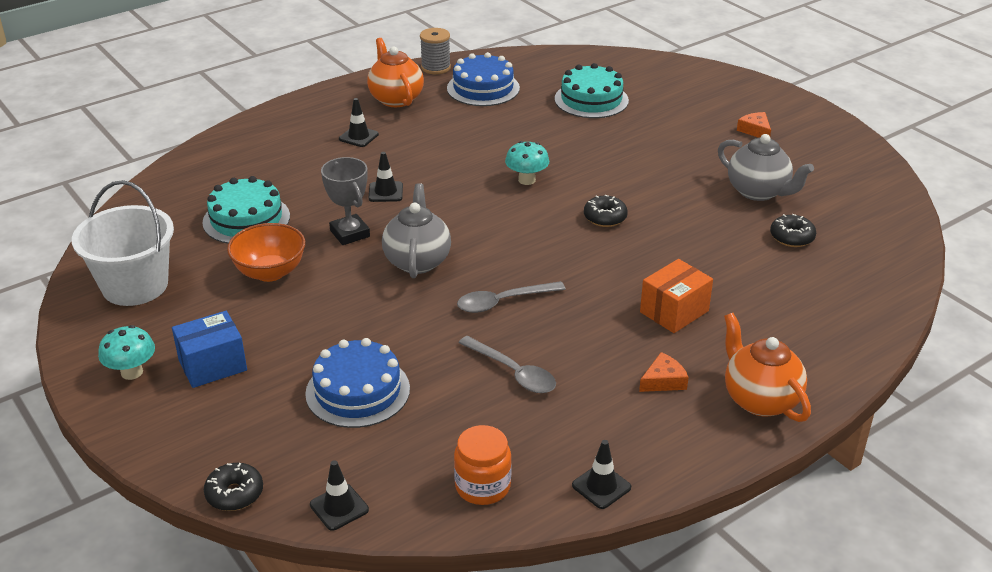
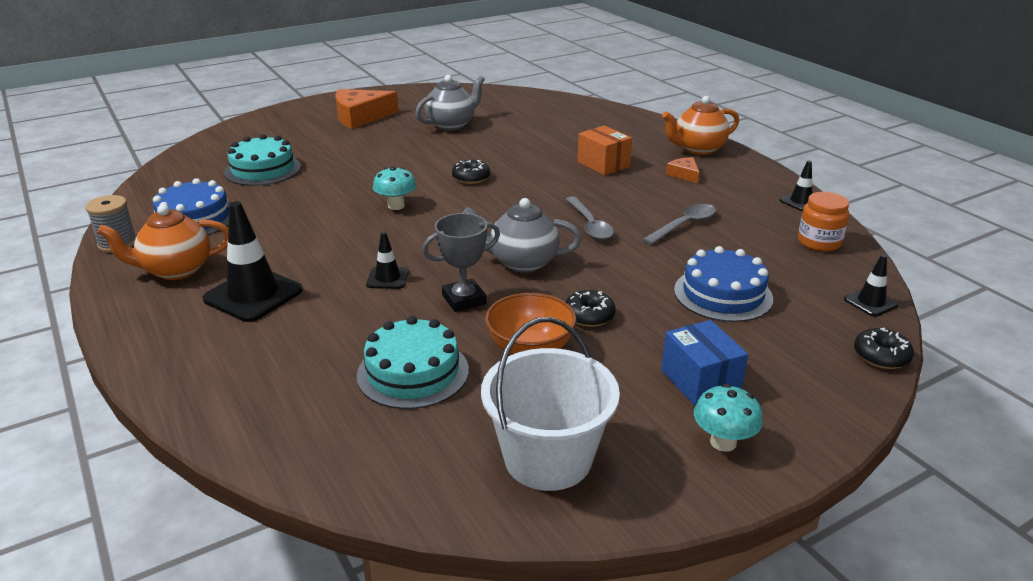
camera: 85 degrees left, 5 degrees down
black traffic cone [339,98,379,147] -> black traffic cone [203,201,303,322], size x1.91
orange cheese [737,112,771,138] -> orange cheese [336,89,399,129], size x2.04
black donut [770,214,816,247] -> black donut moved to [566,290,616,327]

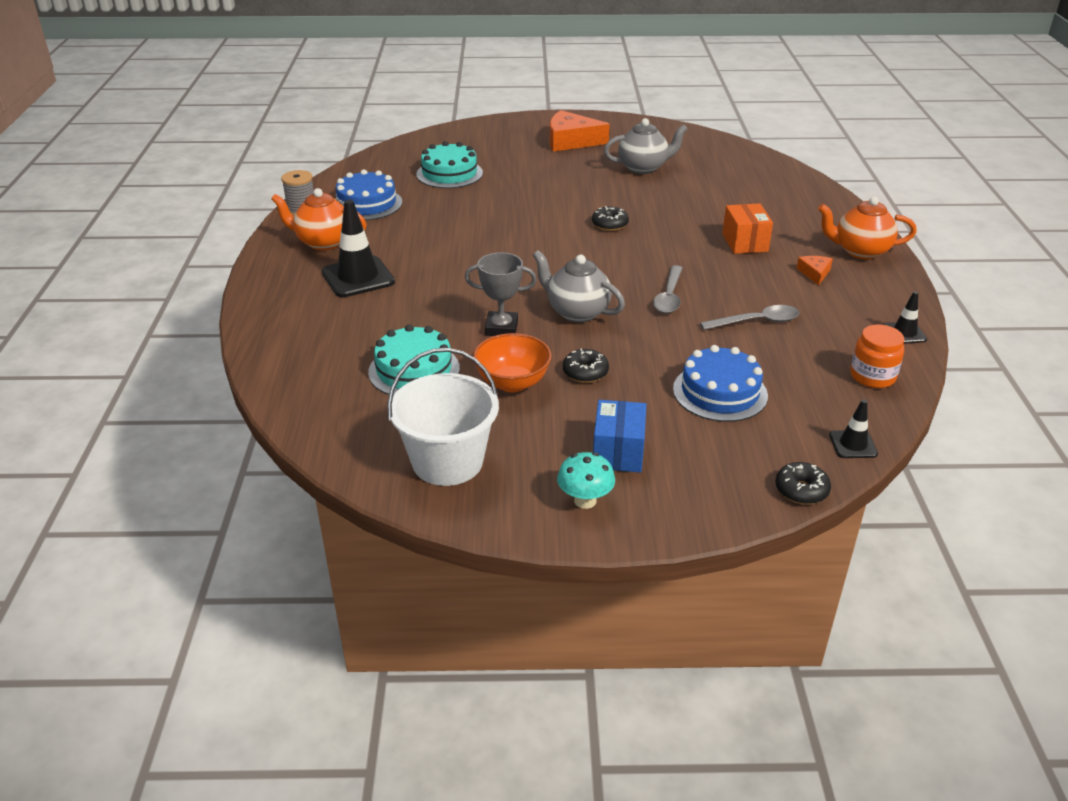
camera: 30 degrees right, 5 degrees up
black traffic cone [366,232,409,289] -> none
turquoise mushroom [373,166,416,210] -> none

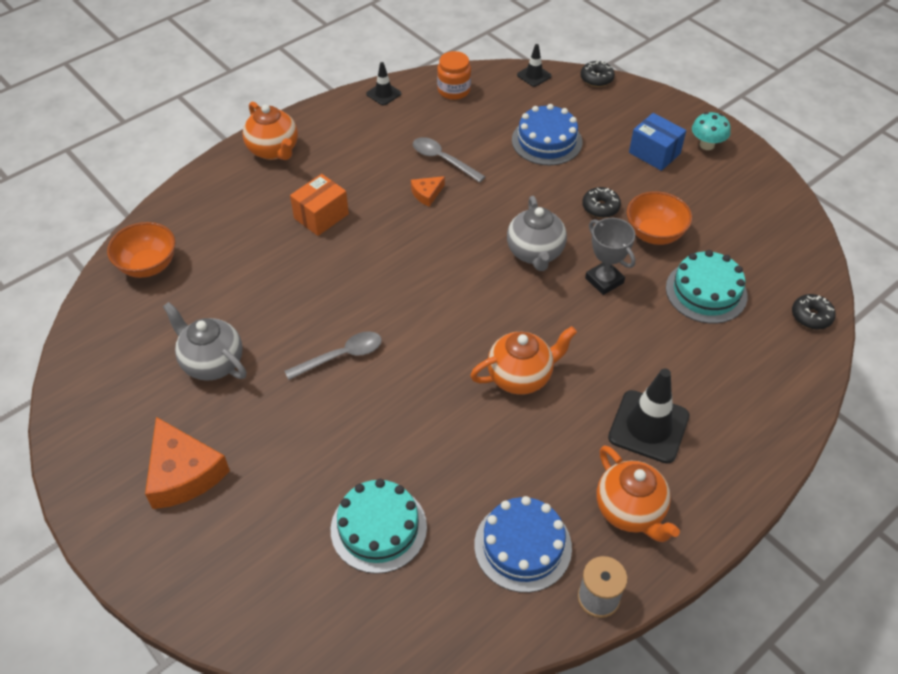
camera: 130 degrees left, 15 degrees up
white bucket [387,348,499,486] -> none
black donut [592,206,629,231] -> black donut moved to [792,294,836,330]
blue box [593,400,646,473] -> blue box turned 75 degrees clockwise [629,113,686,171]
grey spoon [653,265,682,313] -> grey spoon moved to [285,331,382,380]
orange cheese [796,256,833,286] -> orange cheese moved to [411,176,445,207]
none -> orange bowl [107,222,176,278]
none -> orange teapot [470,326,577,395]

